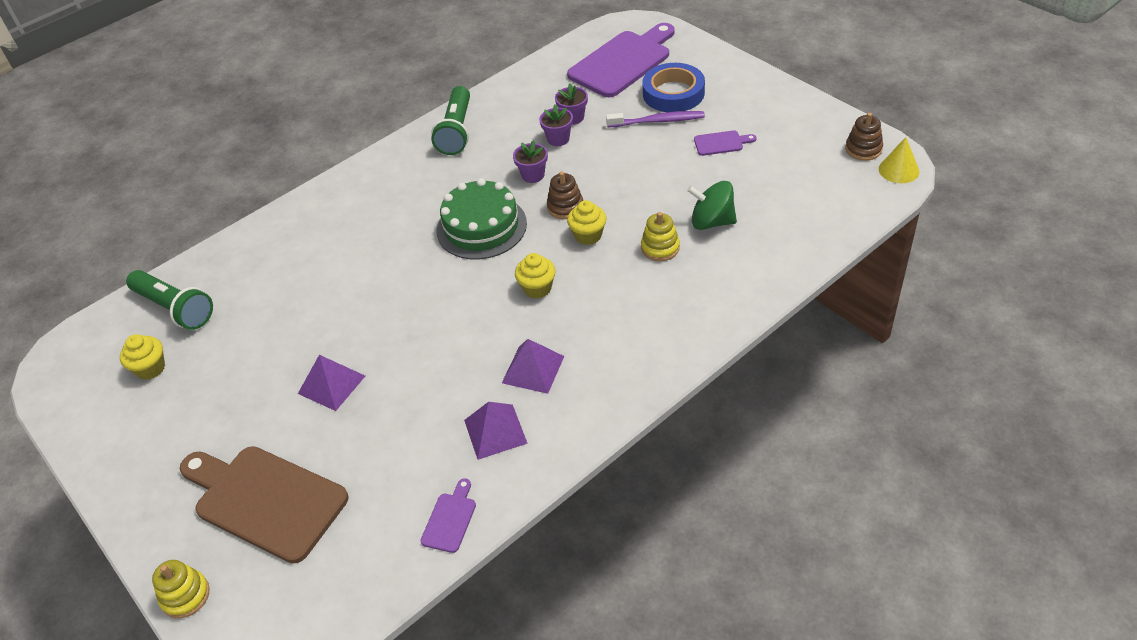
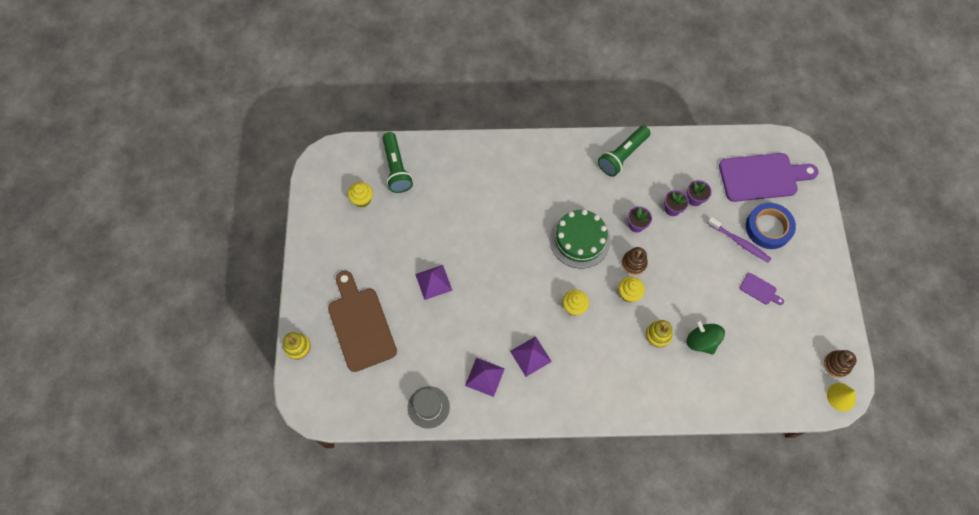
camera: 35 degrees right, 20 degrees up
purple cutting board [420,478,476,553] -> grey hat [408,386,450,429]

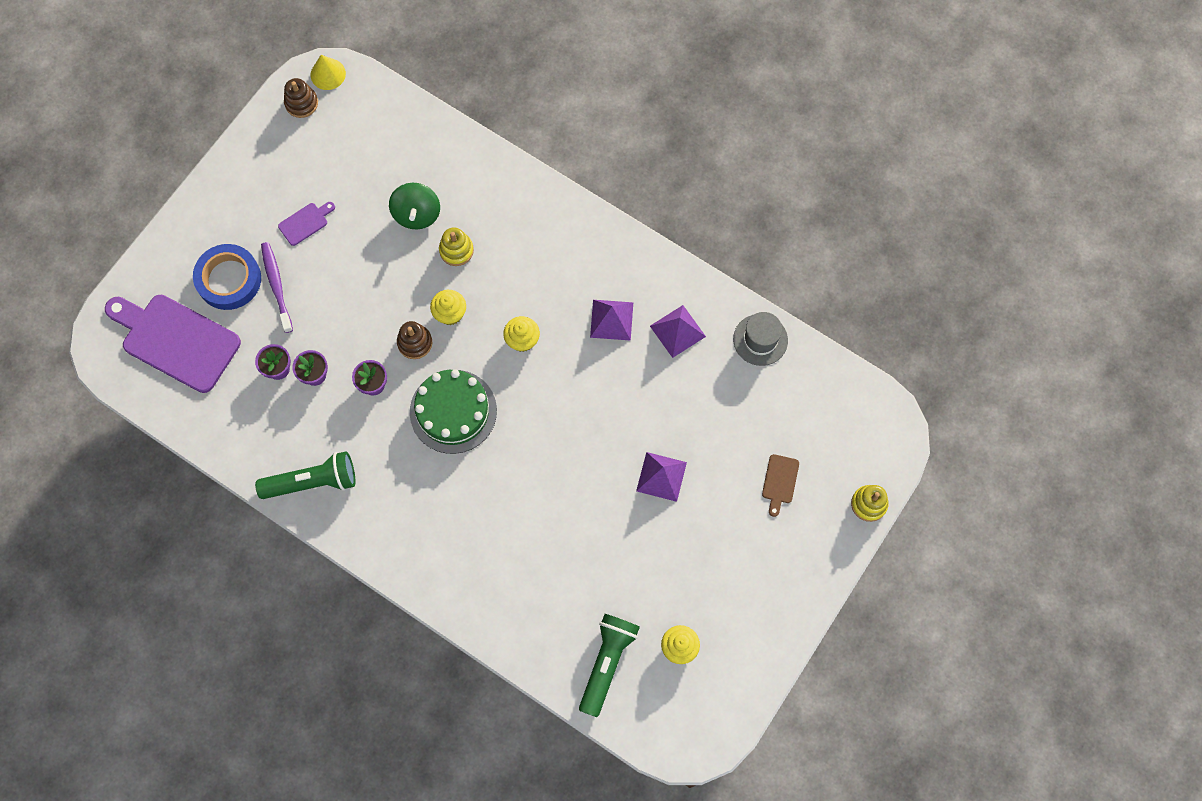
camera: 145 degrees left, 5 degrees up
brown cutting board [328,271,397,372] -> brown cutting board [762,454,799,517], size x0.43
purple cutting board [740,273,784,305] -> purple cutting board turned 75 degrees clockwise [278,202,335,246]

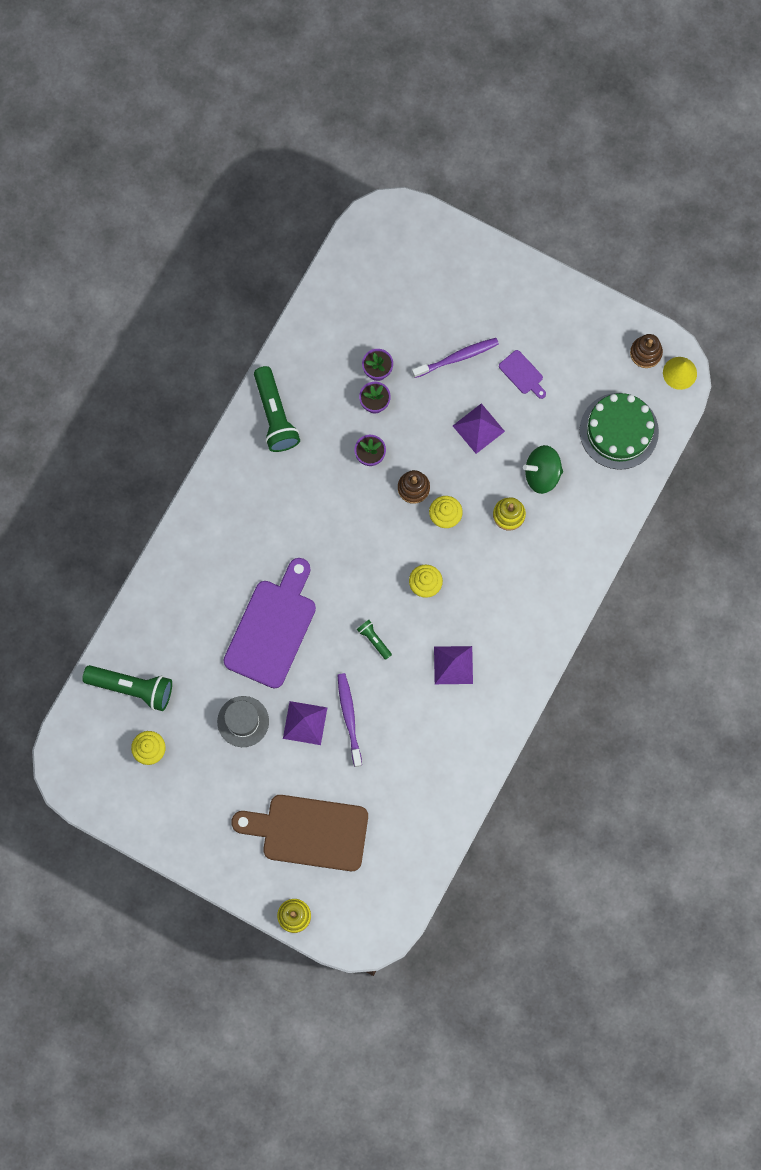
camera: 85 degrees right, 5 degrees up
purple cutting board [105,295,241,393] -> purple cutting board moved to [223,558,316,689]
blue tape [193,244,261,310] -> none
green cake [410,369,497,454] -> green cake moved to [580,393,659,470]
purple pyramid [650,305,706,358] -> purple pyramid moved to [453,403,505,454]
grey hat [733,312,788,366] -> grey hat moved to [217,696,269,747]
brown cutting board [762,454,799,517] -> brown cutting board [231,795,368,871], size x2.32
none -> purple toothbrush [338,673,362,767]
none -> green flashlight [357,620,392,660]

